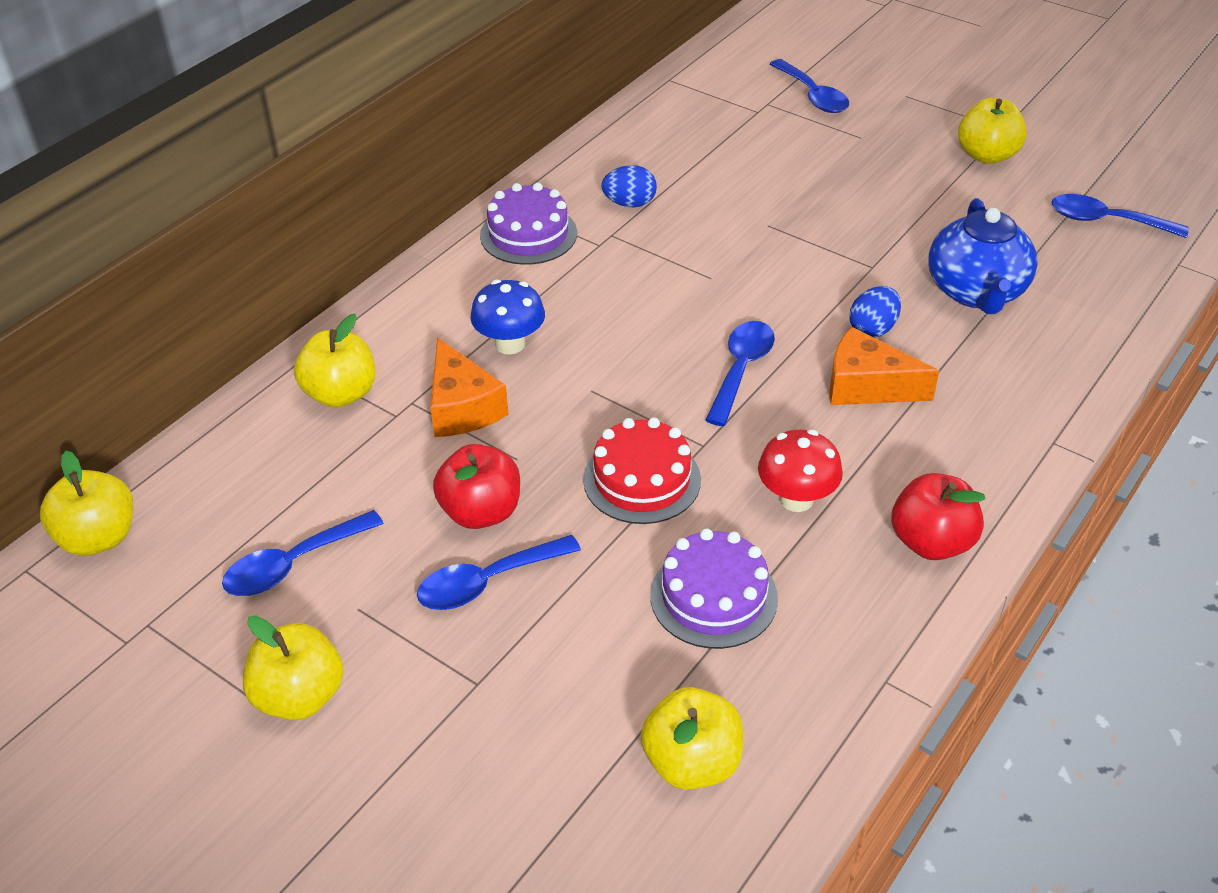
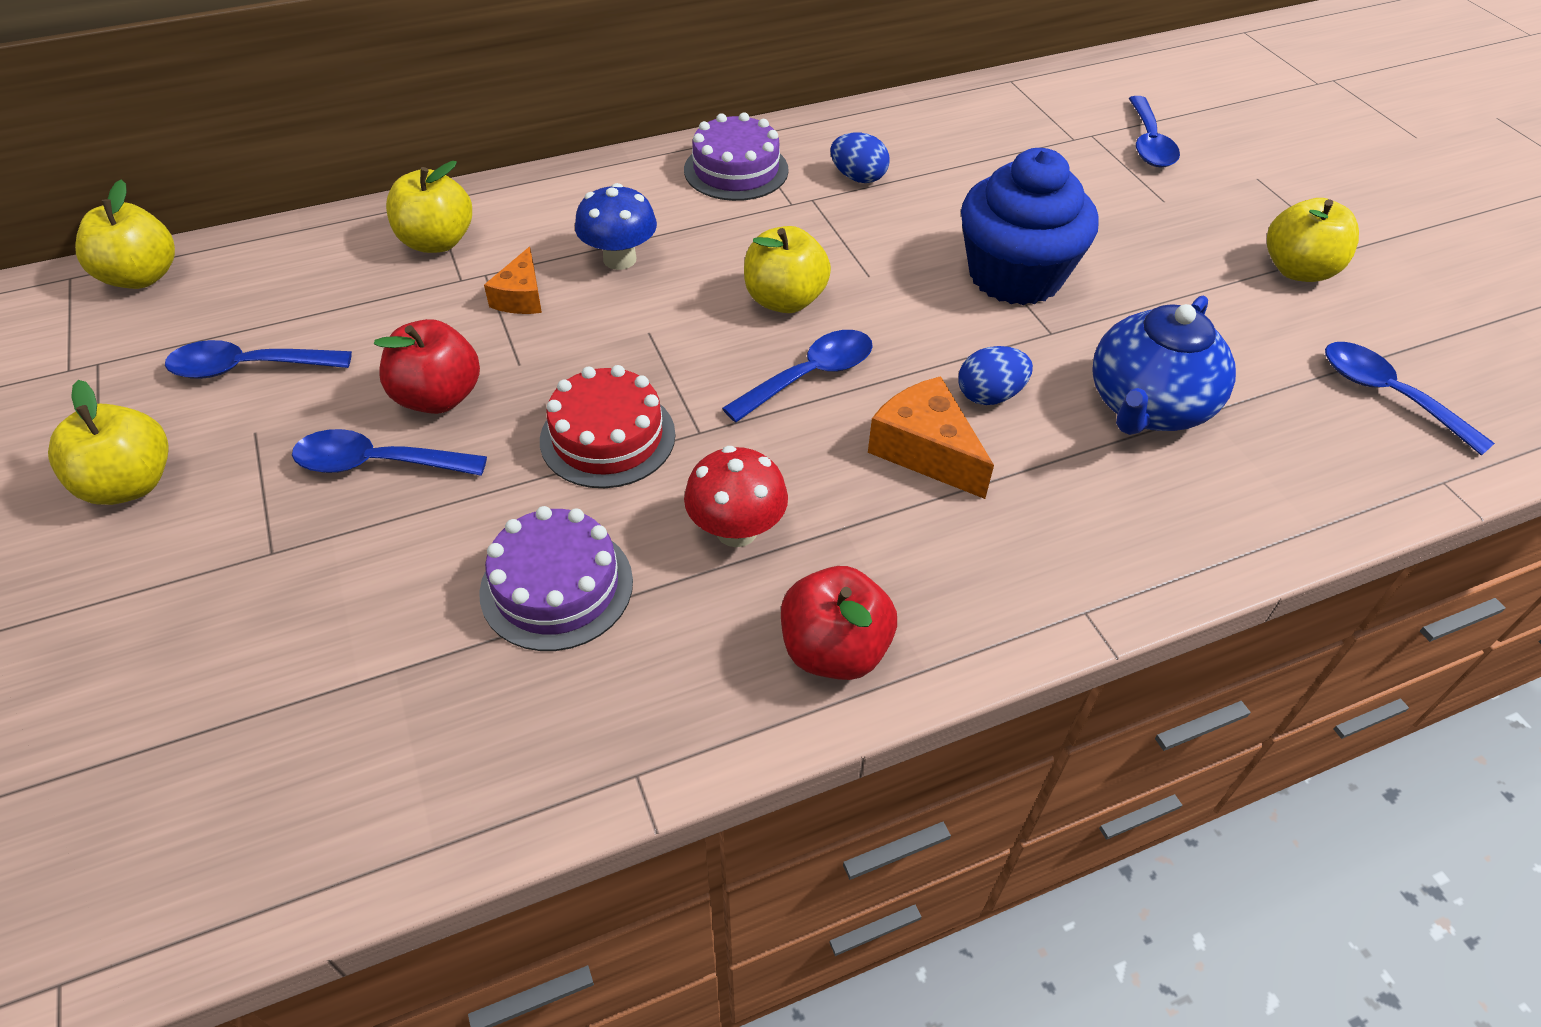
camera: 30 degrees right, 5 degrees up
orange cheese [430,337,509,437] -> orange cheese [484,247,542,314], size x0.65
yellow apple [641,687,743,790] -> yellow apple moved to [744,226,831,313]
none -> blue cupcake [961,148,1099,305]

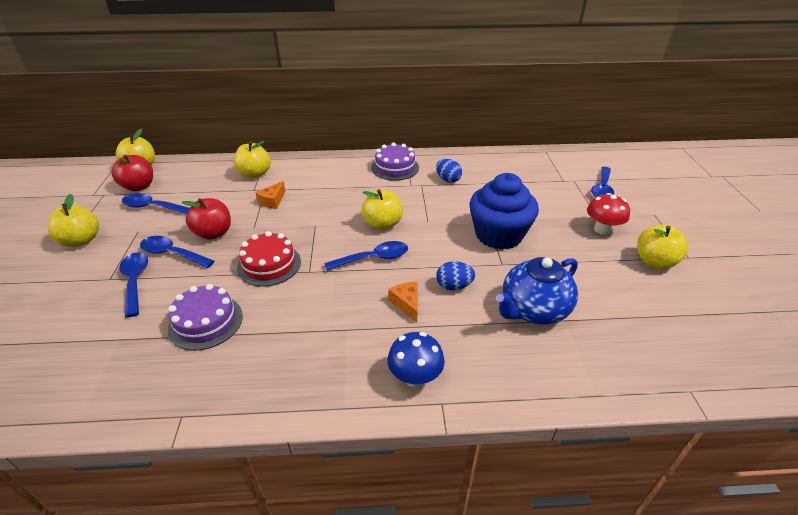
camera: 20 degrees right, 10 degrees down
blue mushroom [575,183,657,270] -> blue mushroom moved to [387,332,445,387]
red mushroom [684,446,788,547] -> red mushroom moved to [587,193,630,235]
red apple [781,566,897,680] -> red apple moved to [111,155,153,191]
orange cheese [868,376,994,499] -> orange cheese [389,282,418,323], size x0.65
blue spoon [1325,342,1495,456] -> blue spoon moved to [119,252,148,318]

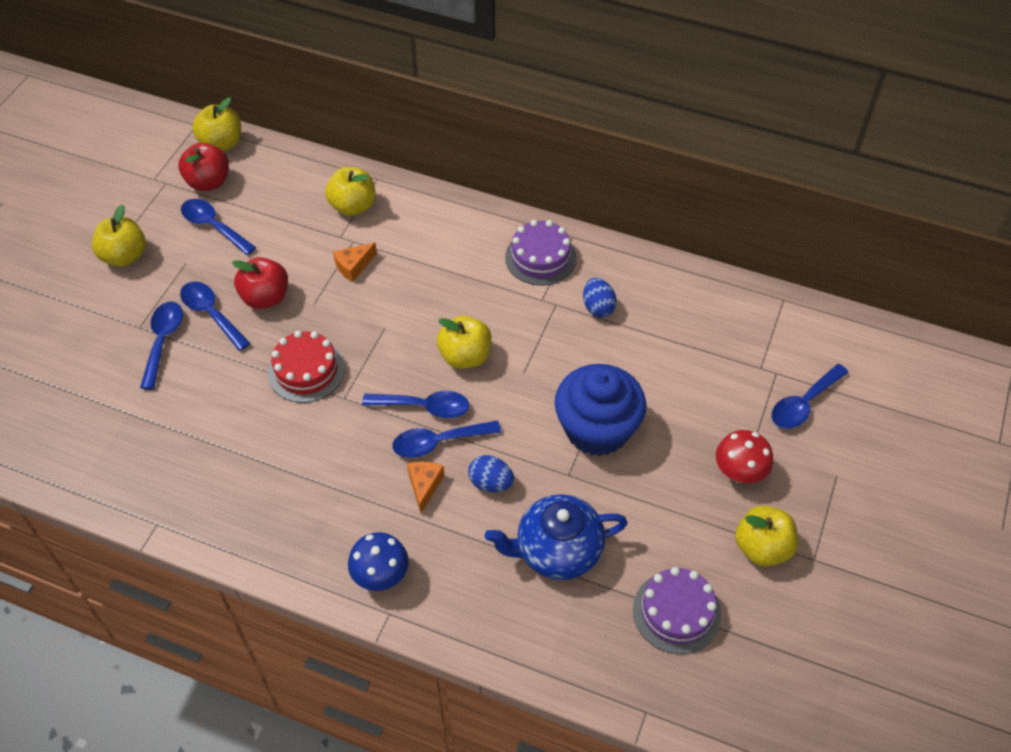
camera: 25 degrees right, 15 degrees up
purple cake [168,284,243,351] -> purple cake moved to [633,567,721,654]
none -> blue spoon [392,421,501,458]

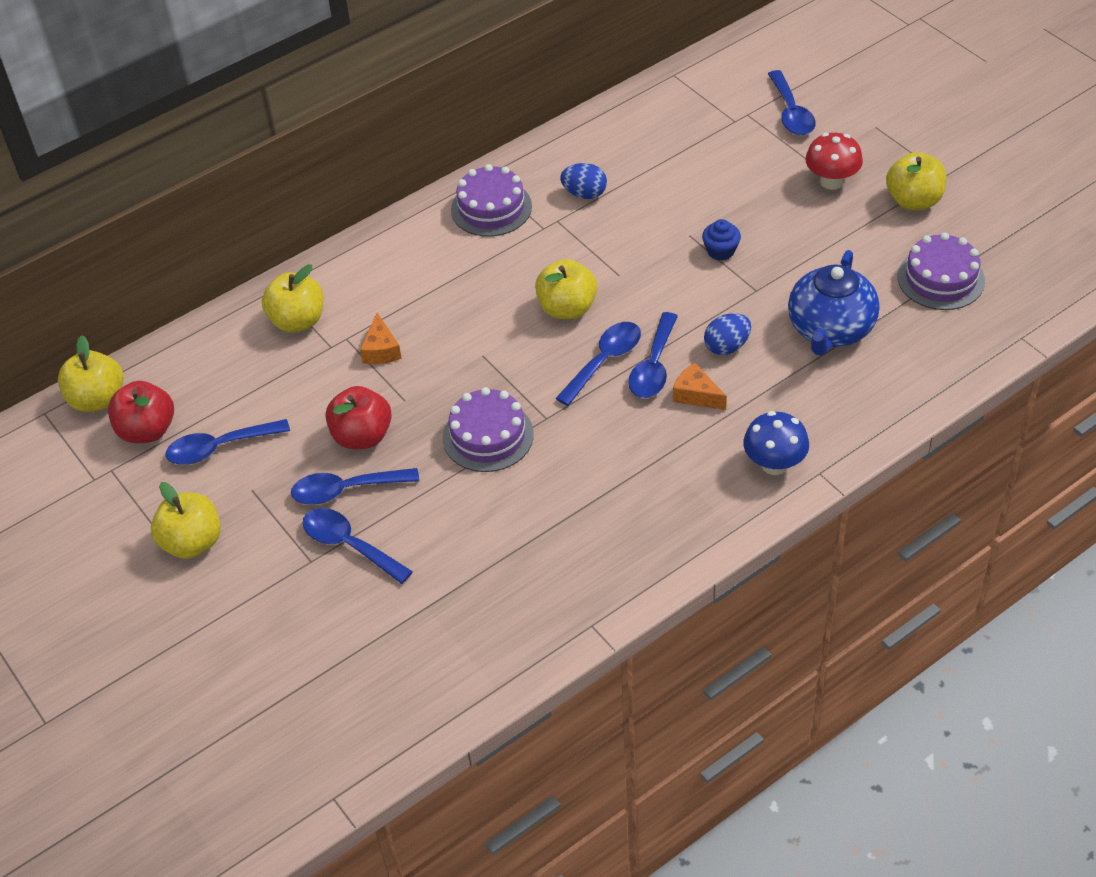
camera: 55 degrees left, 5 degrees down
red cake [268,331,345,403] -> purple cake [443,387,534,472]
blue cupcake [555,364,646,456] -> blue cupcake [702,219,741,261], size x0.41

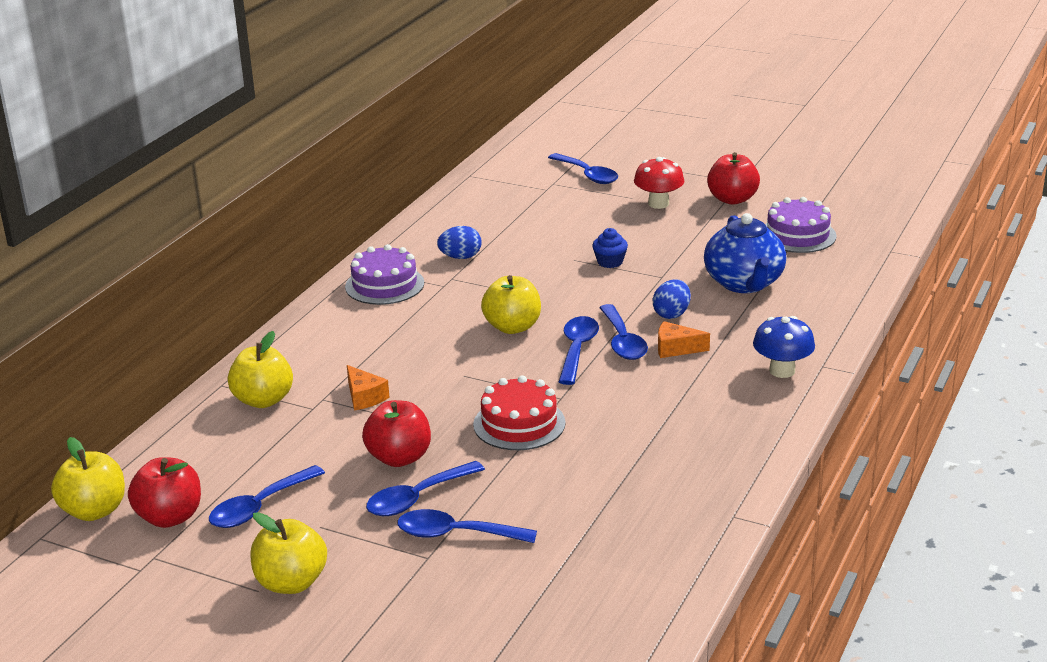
camera: 30 degrees left, 20 degrees down
purple cake [443,387,534,472] -> red cake [473,375,566,450]
yellow apple [886,152,947,210] -> red apple [707,152,760,205]

